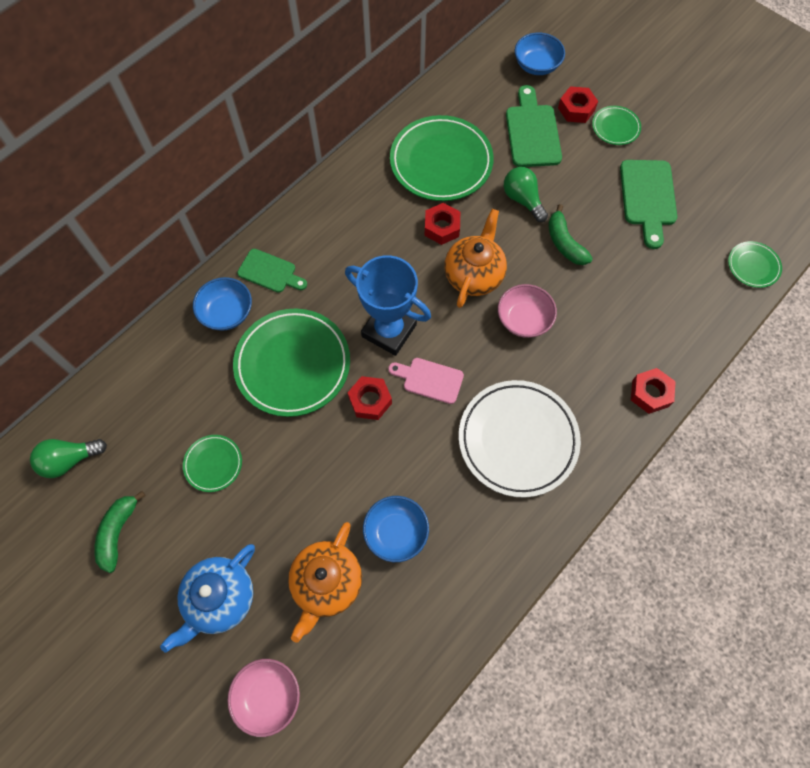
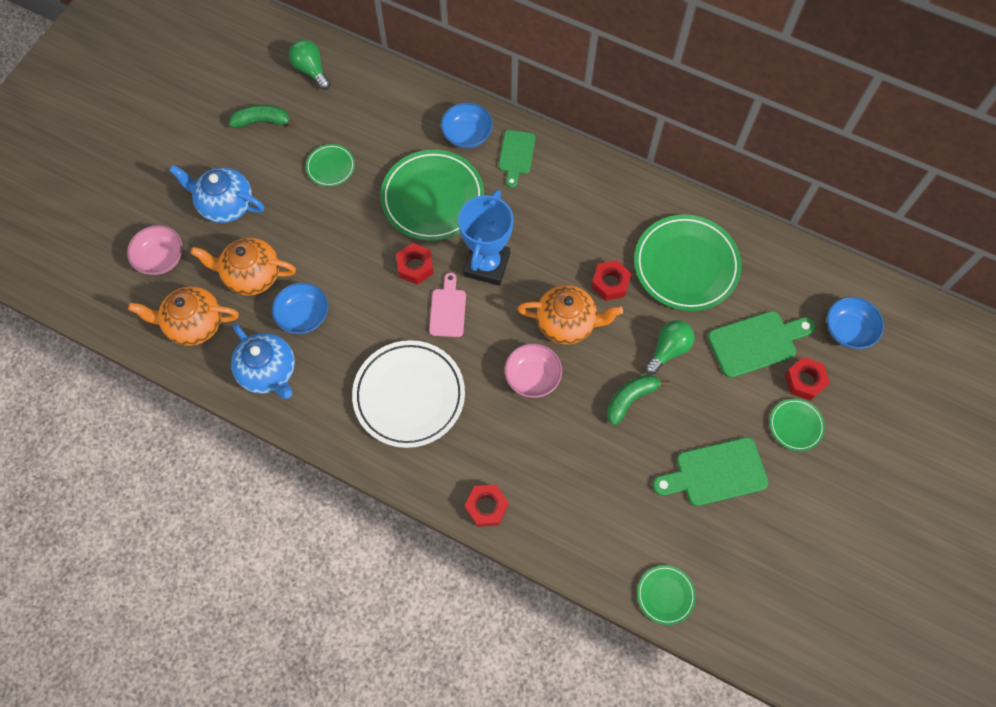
camera: 75 degrees right, 0 degrees up
none -> orange teapot [128,286,239,346]
none -> blue teapot [231,324,295,399]

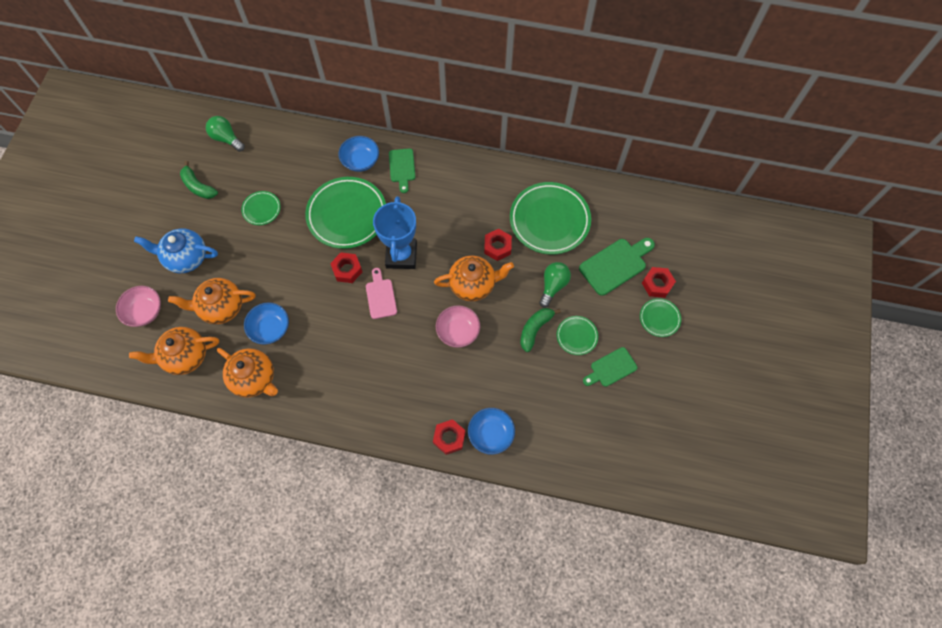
camera: 15 degrees left, 0 degrees up
green banana [229,105,295,128] -> green banana turned 120 degrees counterclockwise [180,161,218,199]
blue teapot [231,324,295,399] -> orange teapot [217,348,278,398]
white plate [352,340,465,448] -> none
green plate [637,565,696,625] -> green plate moved to [557,316,598,355]
green cutting board [652,437,768,506] -> green cutting board [583,347,637,387], size x0.65
blue bowl [827,297,884,349] -> blue bowl moved to [468,408,515,455]

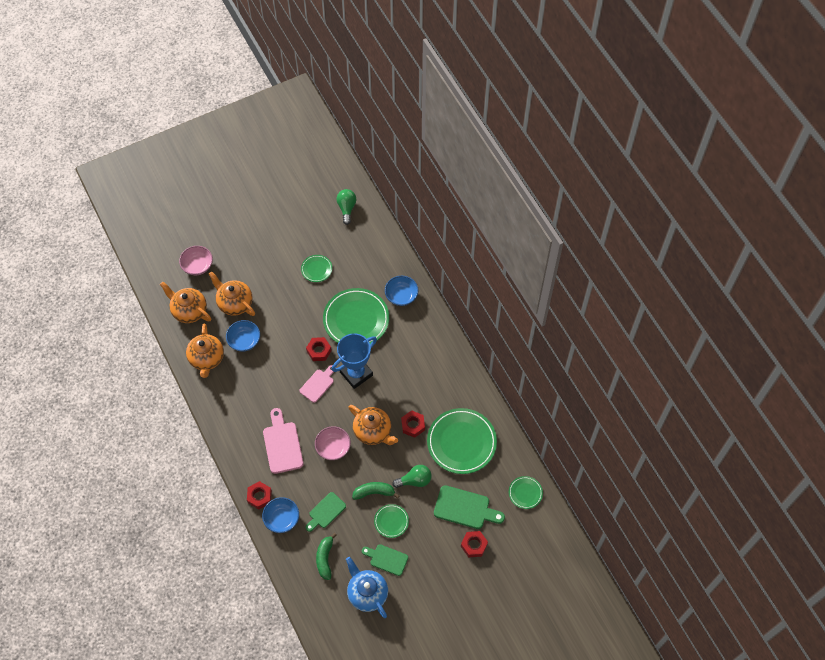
camera: 50 degrees right, 5 degrees down
blue teapot [134,228,218,273] -> blue teapot moved to [346,557,388,618]
green banana [180,161,218,199] -> green banana moved to [316,533,337,580]
green cutting board [389,148,415,193] -> green cutting board moved to [306,492,346,532]
green plate [640,298,681,337] -> green plate moved to [509,476,543,509]
none -> pink cutting board [263,408,304,474]

